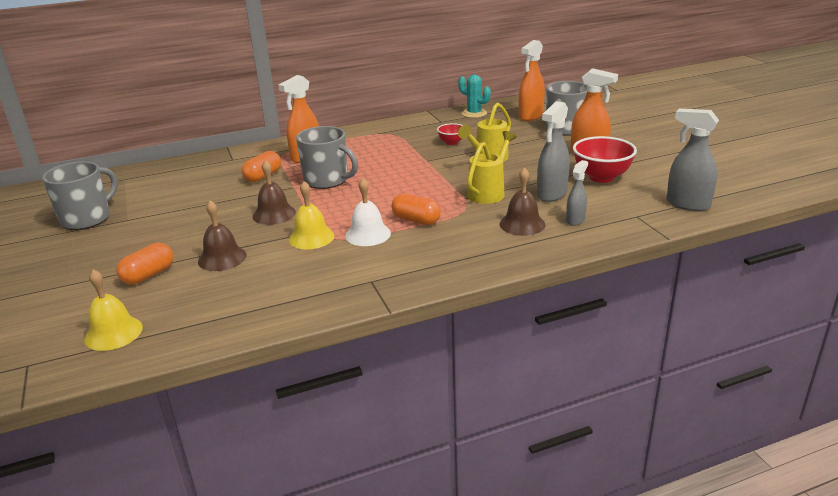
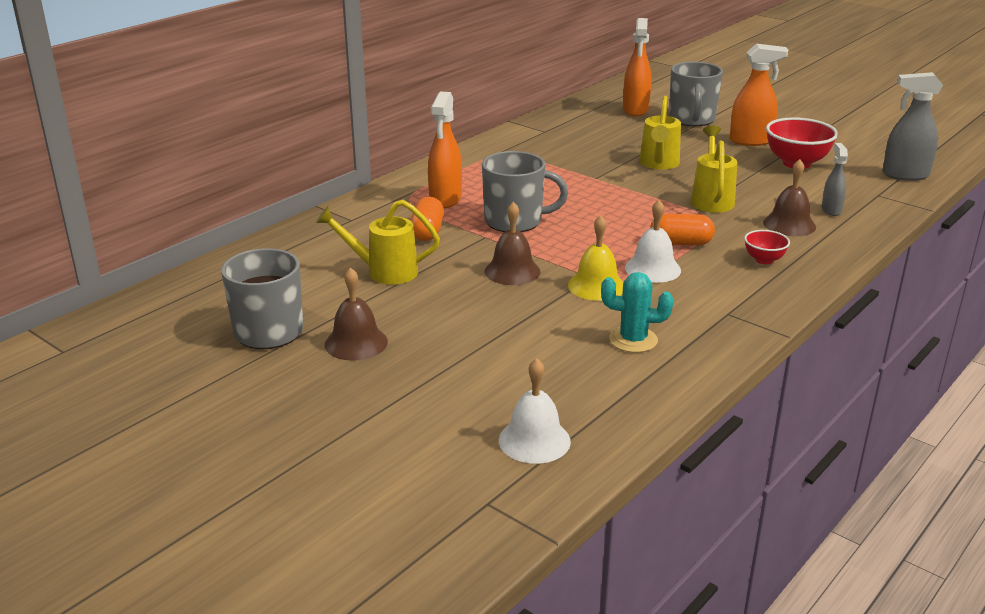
camera: 30 degrees left, 0 degrees up
yellow bell [84,269,143,351] -> white bell [499,358,571,464]
orange capsule [116,243,174,285] -> none
brown bell [198,200,247,271] -> brown bell moved to [325,267,388,361]
red bowl [437,123,463,145] -> red bowl moved to [744,230,790,264]
turquoise cactus [458,75,491,118] -> turquoise cactus moved to [601,272,673,353]
grey spray bottle [537,101,570,202] -> none
none -> yellow watering can [316,200,440,285]

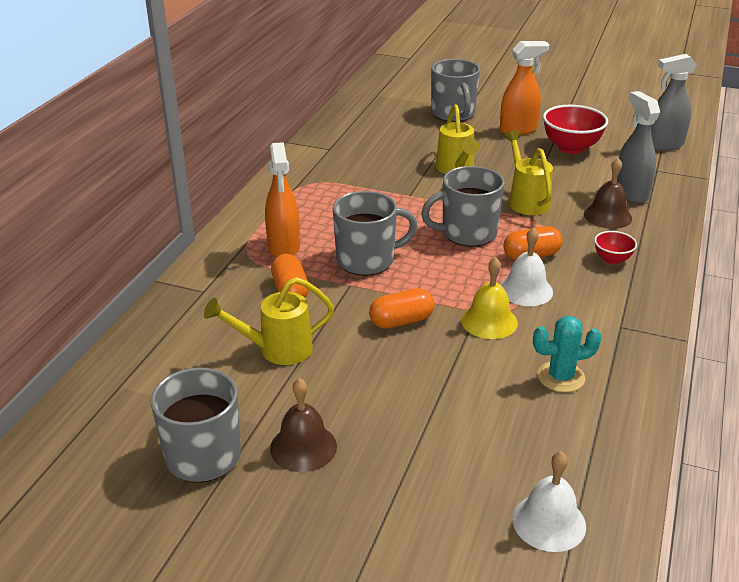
camera: 20 degrees left, 5 degrees up
brown bell [485,202,540,285] -> orange capsule [369,288,434,329]
orange spray bottle [623,18,651,116] -> none
grey spray bottle [822,143,848,216] -> grey spray bottle [617,91,660,204], size x1.66
none -> grey mug [421,166,505,247]

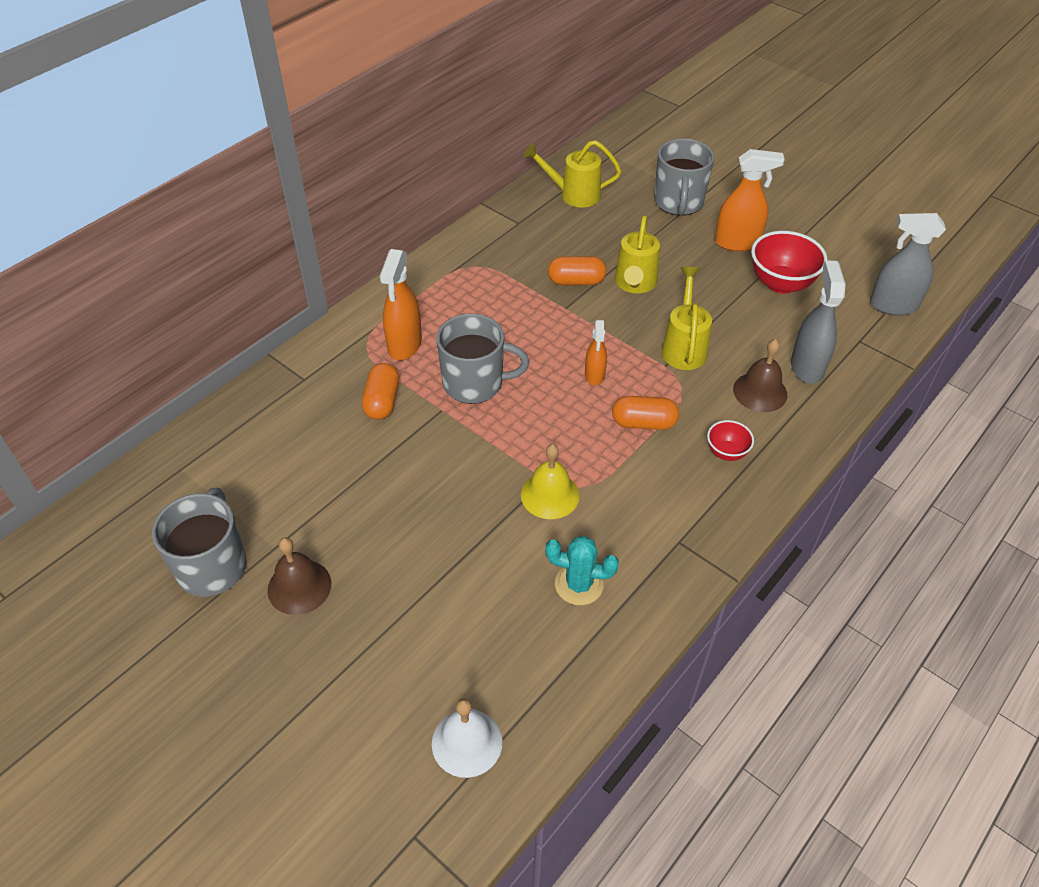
camera: 20 degrees right, 15 degrees up
yellow watering can [204,277,334,365] -> yellow watering can moved to [523,140,621,208]
orange capsule [369,288,434,329] -> orange capsule moved to [548,256,606,285]
grey mug [421,166,505,247] -> orange spray bottle [585,320,607,385]
white bell [500,227,553,306] -> none

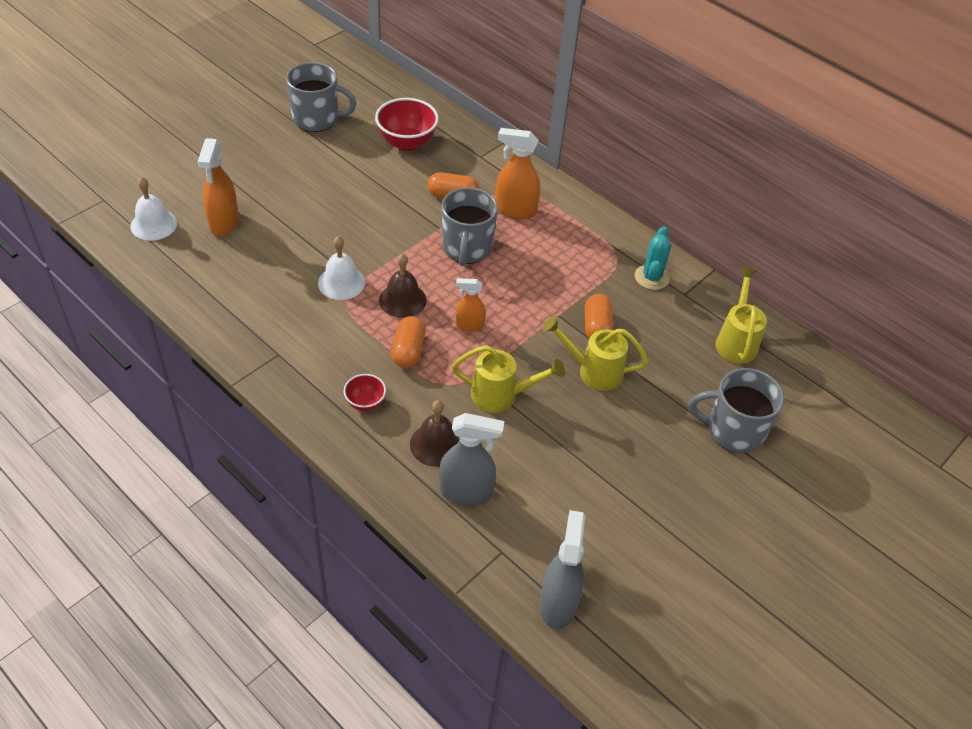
camera: 90 degrees right, 0 degrees up
brown bell [267,538,331,615] -> brown bell moved to [379,254,427,318]
yellow bell [521,444,579,519] -> white bell [318,236,365,300]
turquoise cactus [545,536,619,605] -> turquoise cactus moved to [635,226,671,290]
orange spray bottle [715,149,785,251] -> orange spray bottle moved to [198,138,239,236]
red bowl [751,231,828,294] -> red bowl moved to [375,98,439,151]

